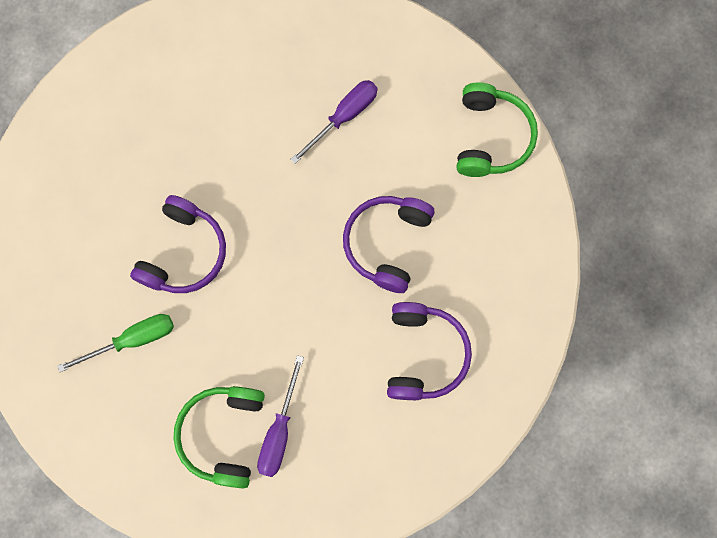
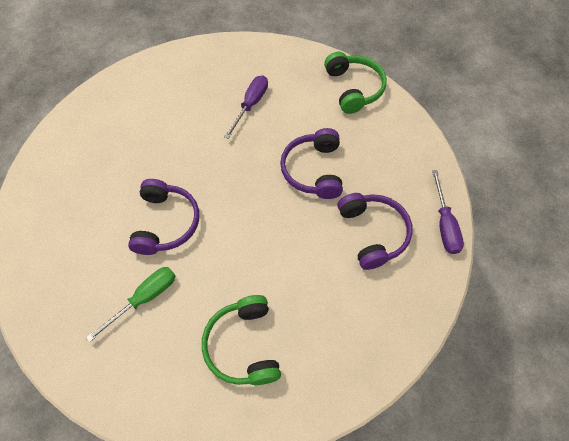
camera: 20 degrees left, 15 degrees down
purple screwdriver [257,355,304,477] -> purple screwdriver moved to [432,170,464,254]

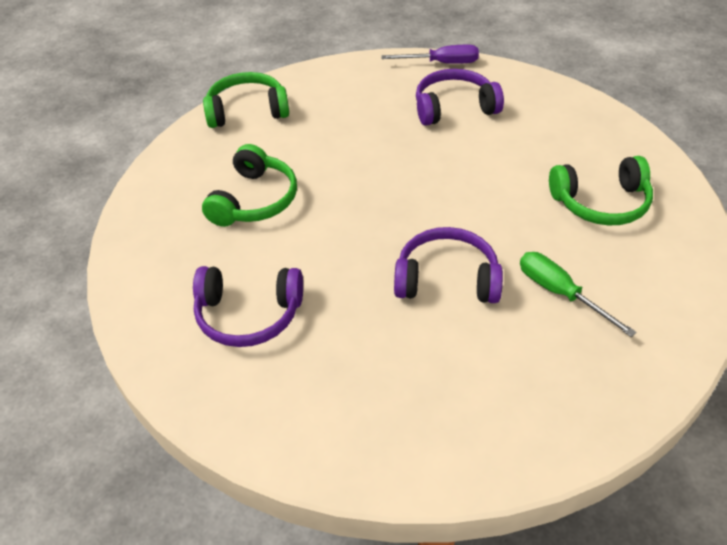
camera: 85 degrees left, 15 degrees down
purple screwdriver [224,75,268,139] -> green headphones [202,144,297,227]
purple headphones [280,128,343,199] -> purple headphones moved to [193,266,303,347]

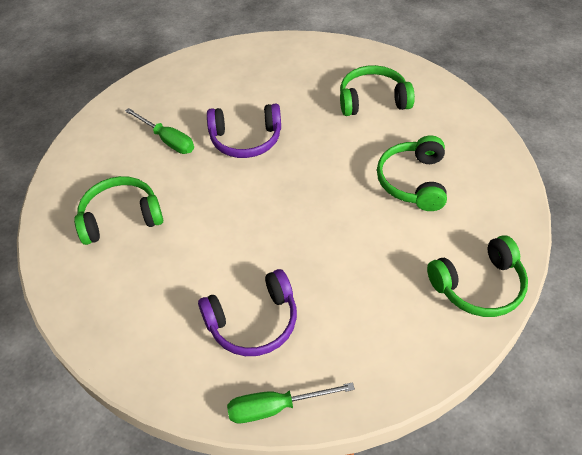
camera: 170 degrees right, 5 degrees up
purple headphones [193,266,303,347] -> green headphones [340,65,415,116]
purple screwdriver [381,45,479,64] -> green screwdriver [227,382,355,423]

